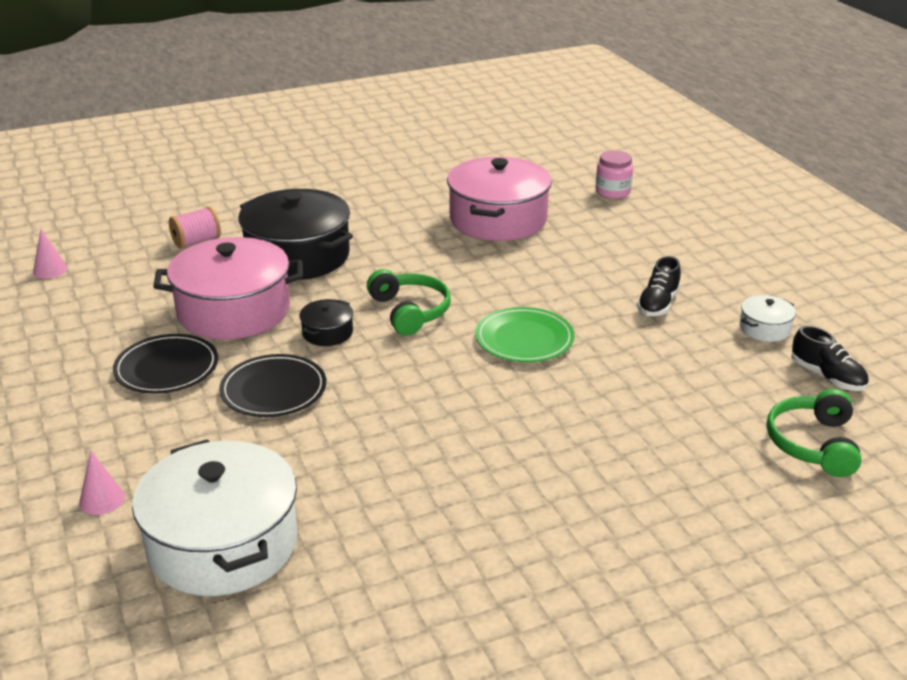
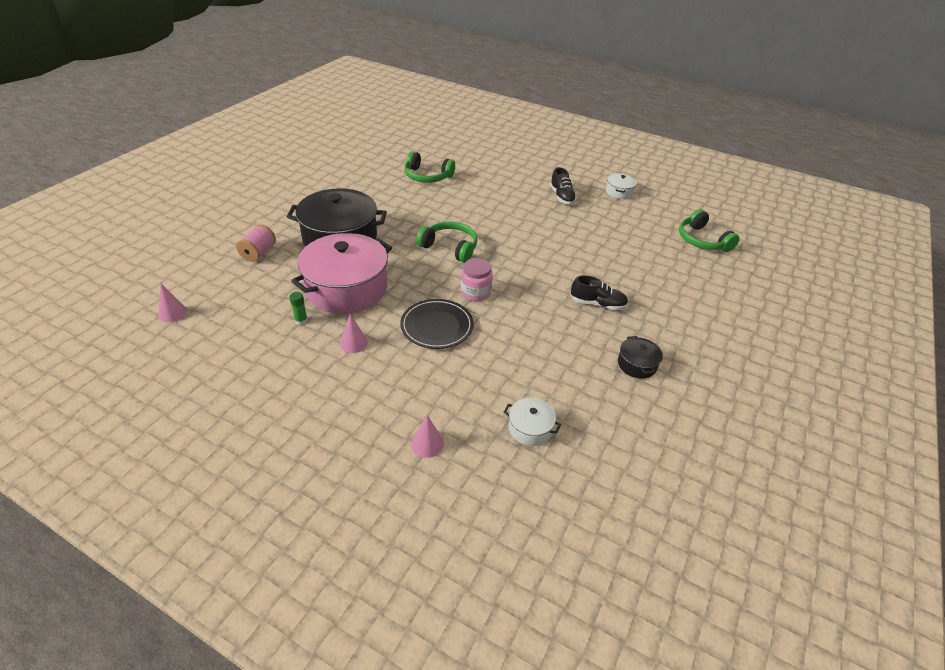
camera: 40 degrees left, 10 degrees up
black plate [113,334,218,394] -> pink cone [340,314,368,353]
white pot [132,439,298,596] -> white pot [504,398,561,446], size x0.44
black pot [299,299,353,346] -> black pot moved to [618,336,663,379]
pink pot [447,157,552,241] -> green headphones [404,151,455,183]
green plate [475,307,574,362] -> none
pink jar [595,150,633,199] -> pink jar moved to [461,258,493,301]
black shoe [791,325,869,391] -> black shoe moved to [570,275,628,310]
none -> green glue stick [289,292,308,325]

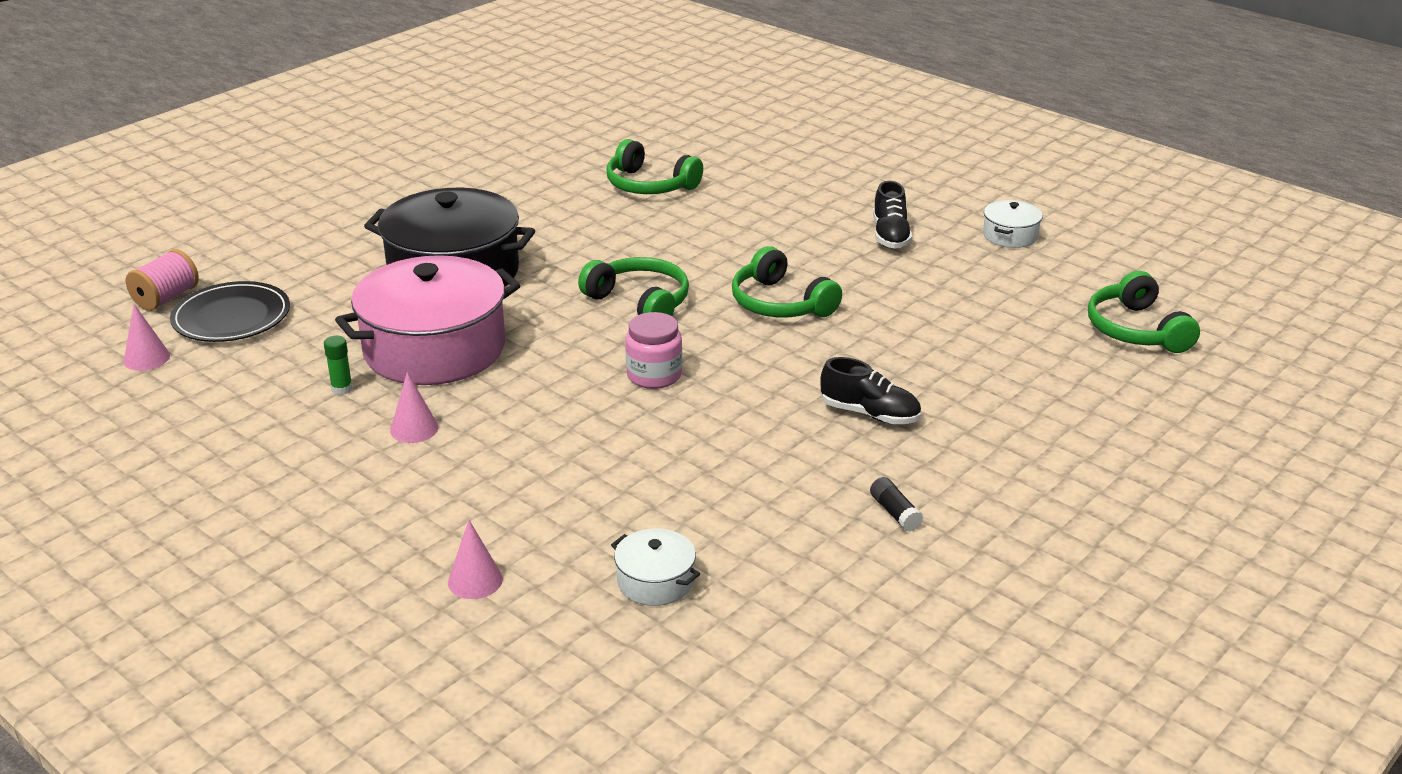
camera: 15 degrees right, 10 degrees down
pink spool [236,224,276,262] -> pink spool moved to [126,249,199,311]
black plate [400,299,474,349] -> black plate moved to [170,281,290,342]
black pot [618,336,663,379] -> black glue stick [870,477,924,532]
none -> green headphones [732,246,842,317]

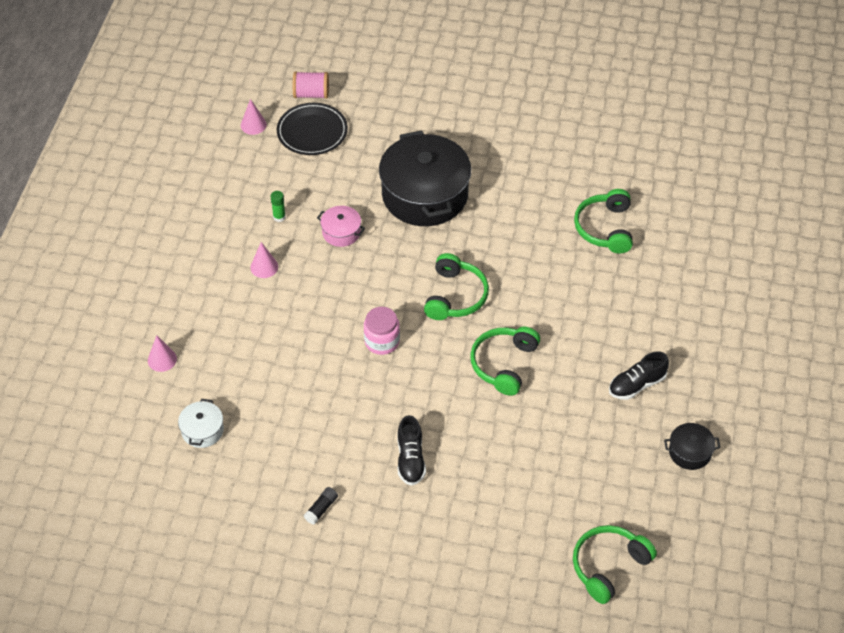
camera: 60 degrees right, 20 degrees up
pink pot [335,255,520,385] -> pink pot [317,206,365,247], size x0.44
white pot [983,200,1042,248] -> black pot [664,423,721,470]

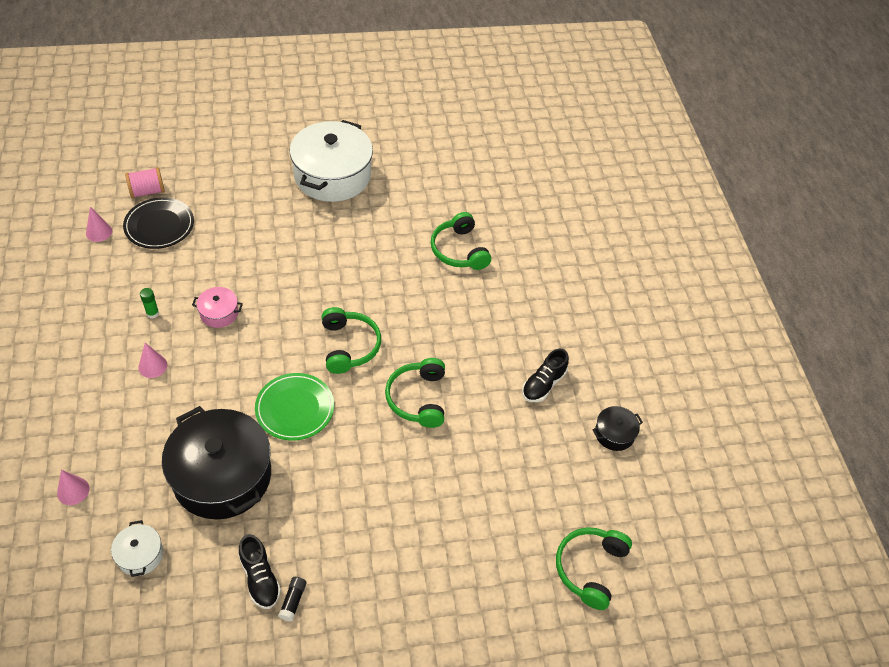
camera: 25 degrees left, 0 degrees up
pink jar [364,307,400,355] -> green plate [255,373,334,441]
black pot [379,130,471,226] -> black pot moved to [162,406,271,519]
black shoe [397,415,426,486] -> black shoe moved to [238,534,281,609]
none -> white pot [290,120,373,202]

